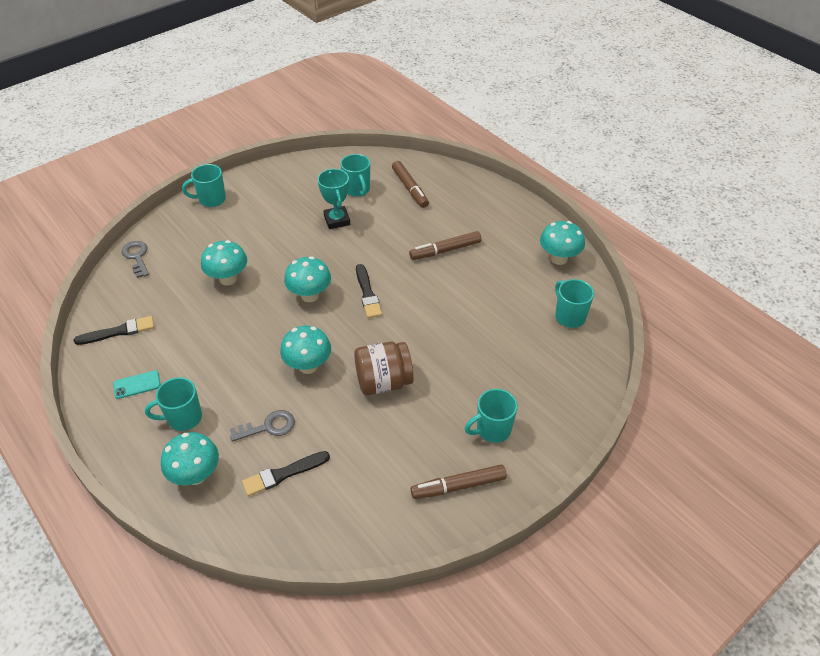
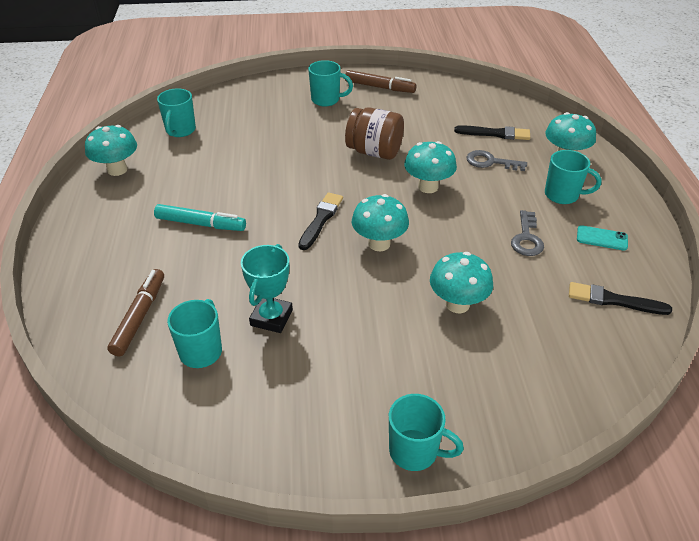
camera: 145 degrees left, 5 degrees down
grey key [122,241,149,278] -> grey key moved to [511,210,544,256]
brown marker [409,231,482,260] -> turquoise marker [154,204,246,231]

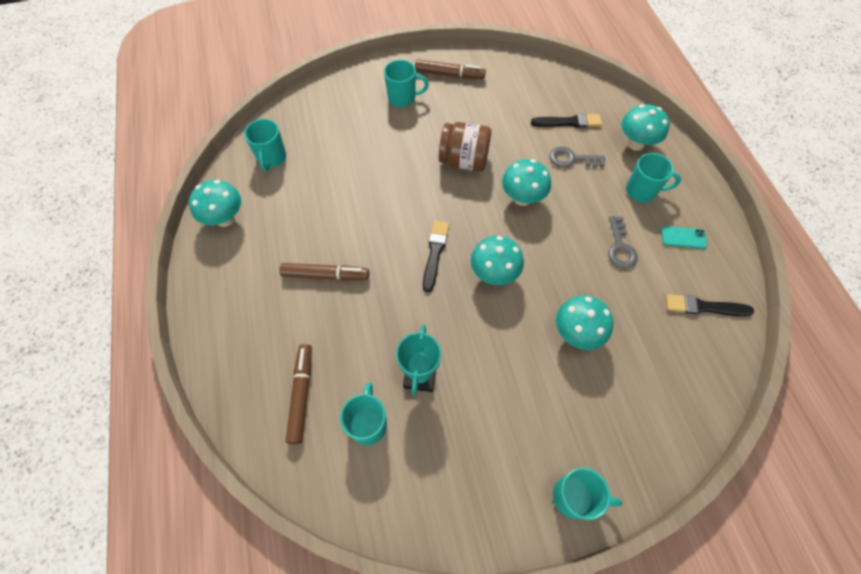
camera: 10 degrees left, 20 degrees up
turquoise marker [154,204,246,231] -> brown marker [279,263,369,281]

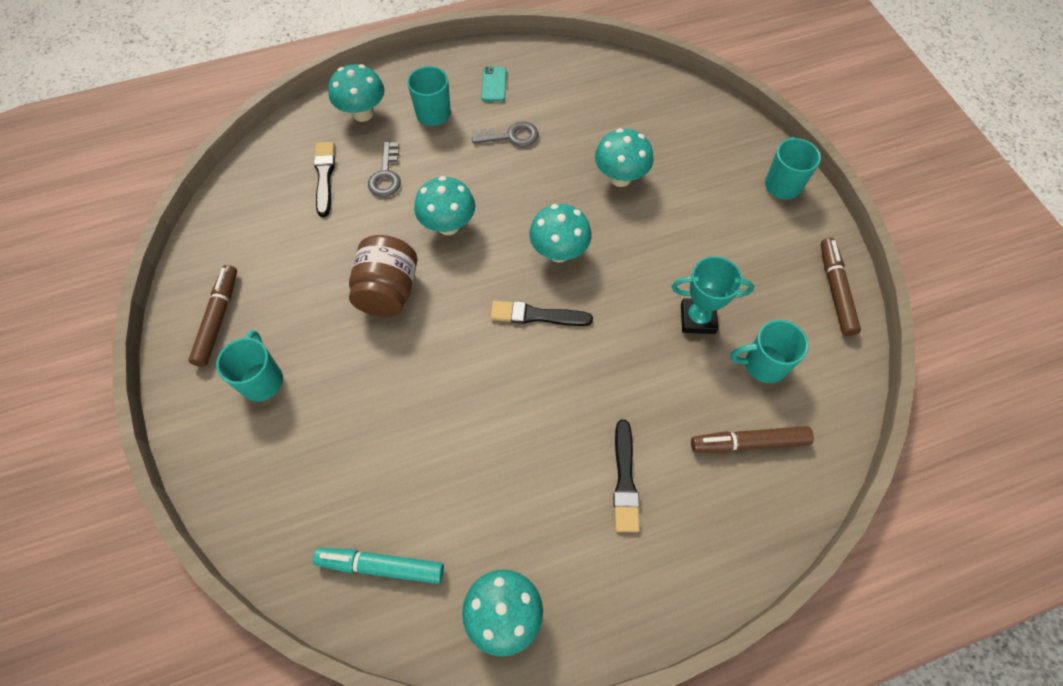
camera: 95 degrees left, 0 degrees up
turquoise mug [244,119,286,171] -> turquoise marker [313,548,444,584]
brown marker [279,263,369,281] -> brown marker moved to [821,238,861,336]
black brush [666,294,754,316] -> black brush moved to [613,420,640,532]

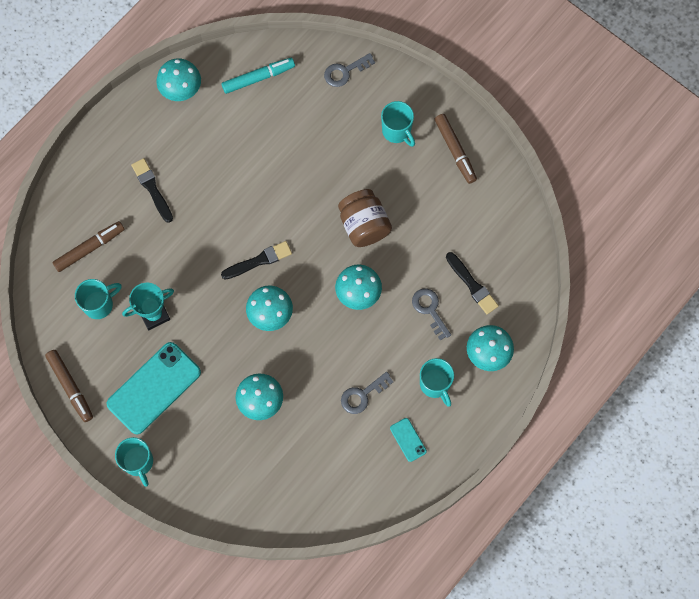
camera: 150 degrees right, 10 degrees up
none -> turquoise phone [106,342,201,434]
none -> grey key [324,53,375,87]

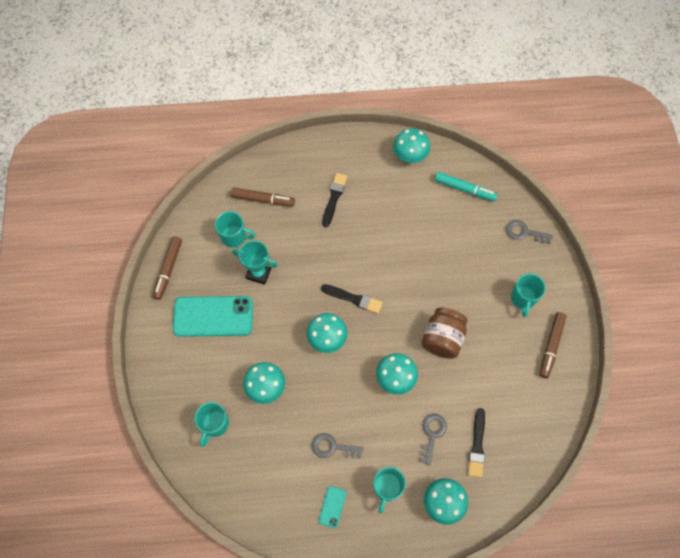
camera: 45 degrees right, 5 degrees down
turquoise mug [115,437,153,487] -> turquoise mug moved to [195,402,229,447]

